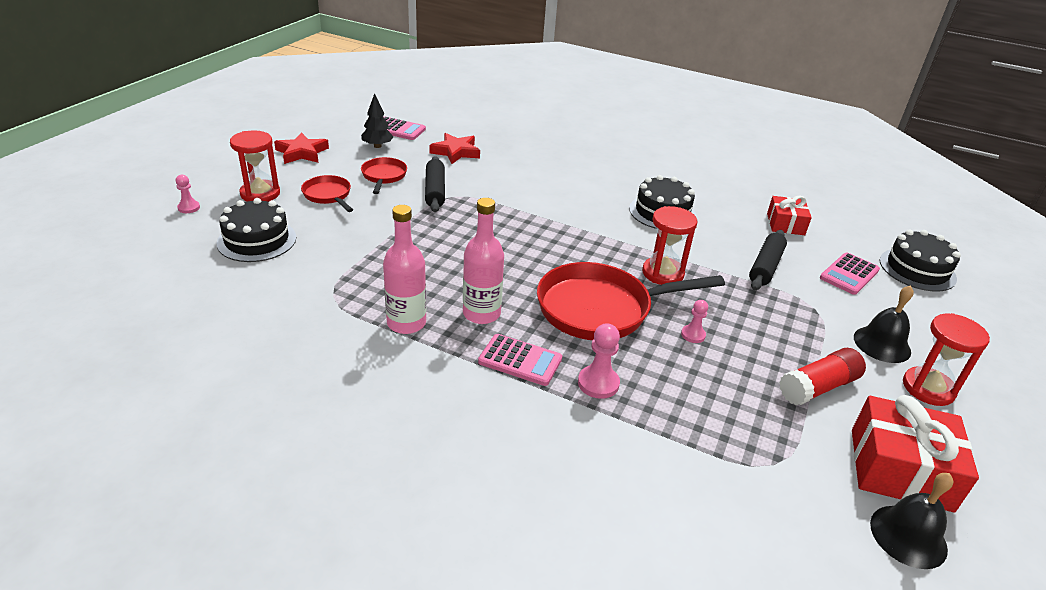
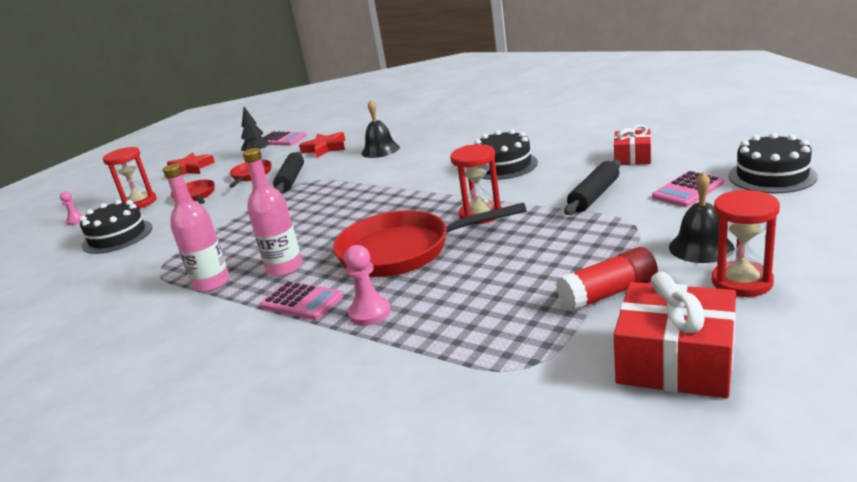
camera: 15 degrees right, 10 degrees down
pink pawn [681,300,708,343] -> none
black bell [870,473,953,569] -> black bell moved to [361,100,400,158]

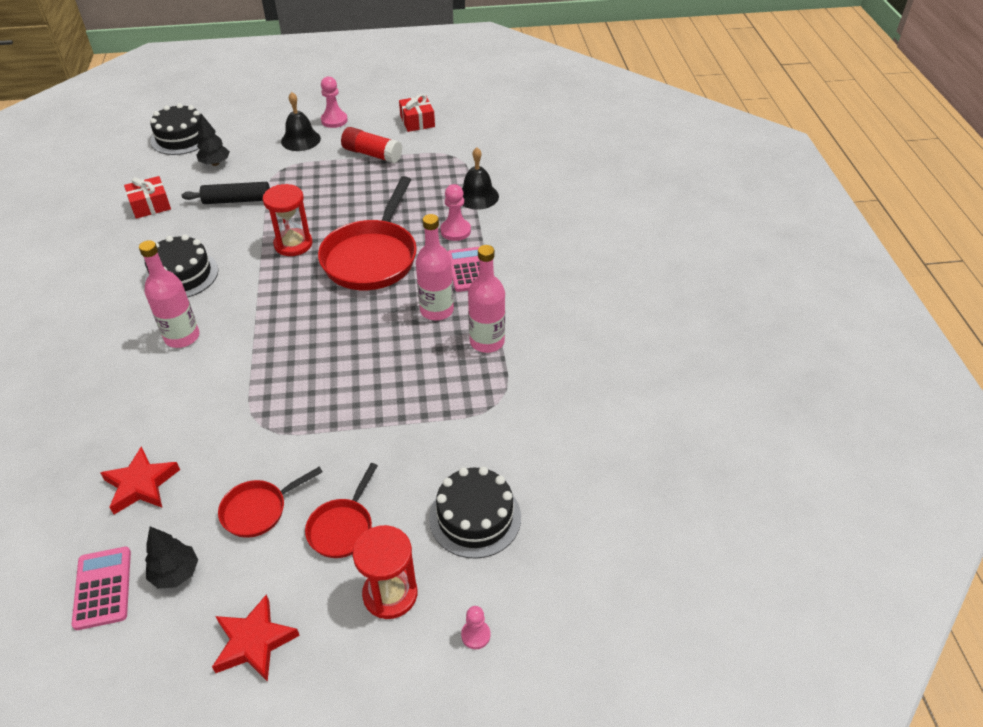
camera: 135 degrees left, 20 degrees up
black rolling pin [273,152,304,193] -> none
red pan [333,203,527,277] -> red pan turned 60 degrees clockwise [318,176,417,290]
black bell [361,100,400,158] -> black bell moved to [462,147,499,210]
red gift [614,272,736,399] -> red gift [399,94,435,132], size x0.61
pink calculator [652,171,724,207] -> black tree [196,114,230,166]
red hourglass [712,189,780,297] -> pink pawn [321,76,348,128]
none -> pink bottle [139,240,199,348]

